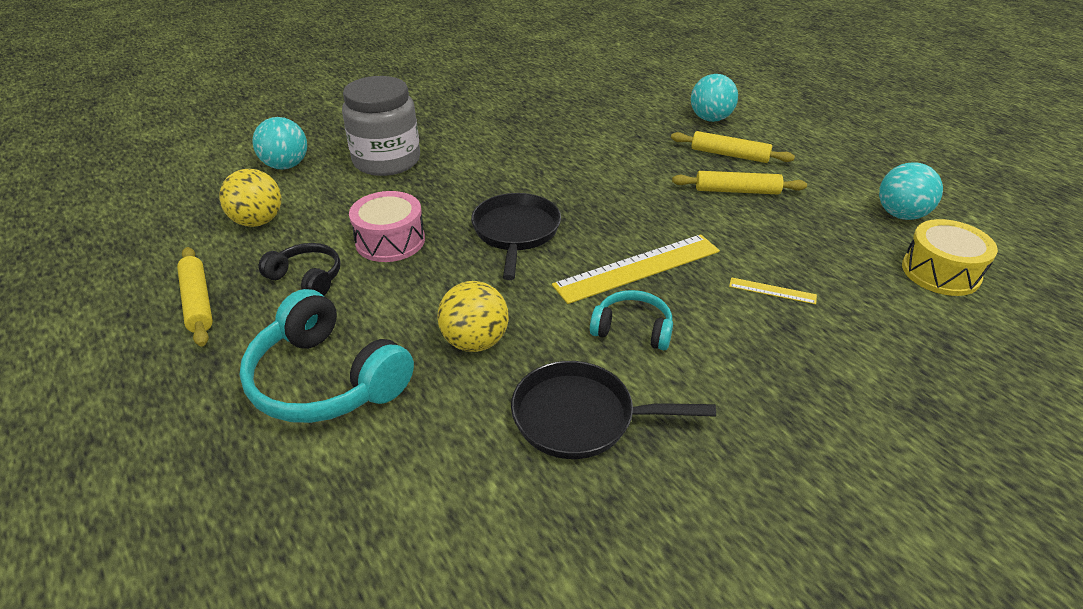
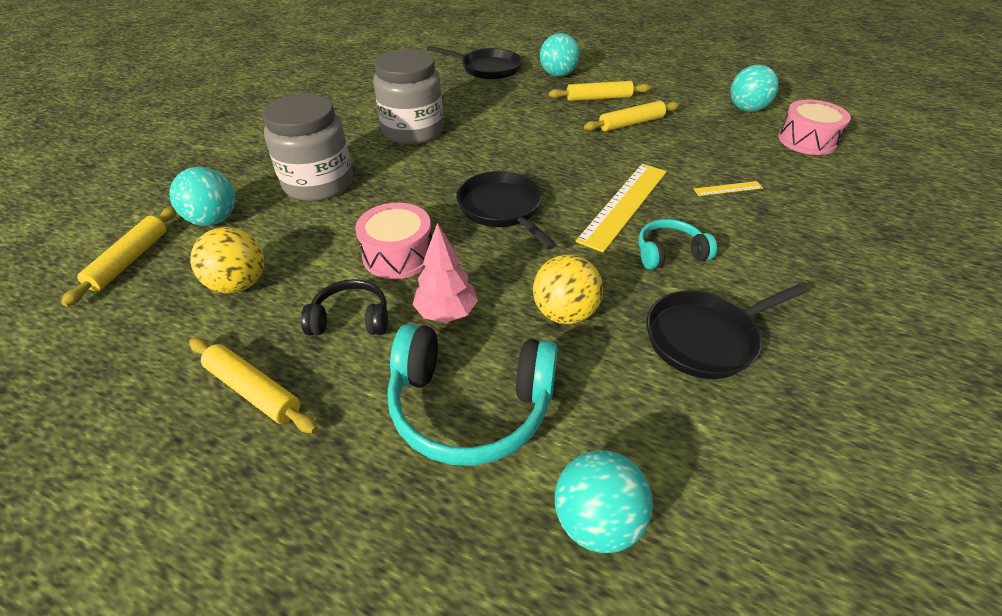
camera: 30 degrees left, 5 degrees up
yellow drum [902,219,998,296] -> pink drum [778,100,851,155]
none -> yellow rolling pin [61,206,177,306]
none -> grey jar [373,49,444,145]
none -> pink tree [413,223,478,323]
none -> black pan [427,46,522,80]
none -> turquoise ball [555,450,653,553]

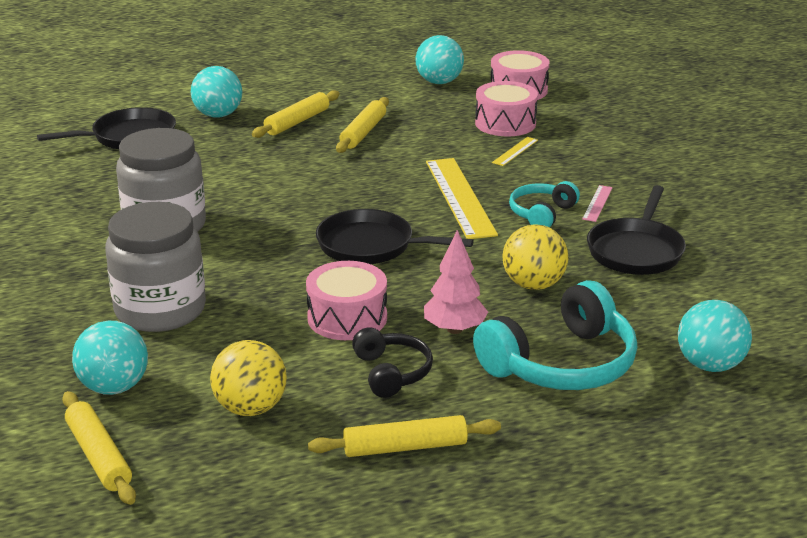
camera: 45 degrees left, 15 degrees down
black headphones [301,279,388,336] -> black headphones turned 120 degrees clockwise [352,327,433,398]
none -> pink drum [475,81,538,137]
none -> pink ruler [582,185,613,222]

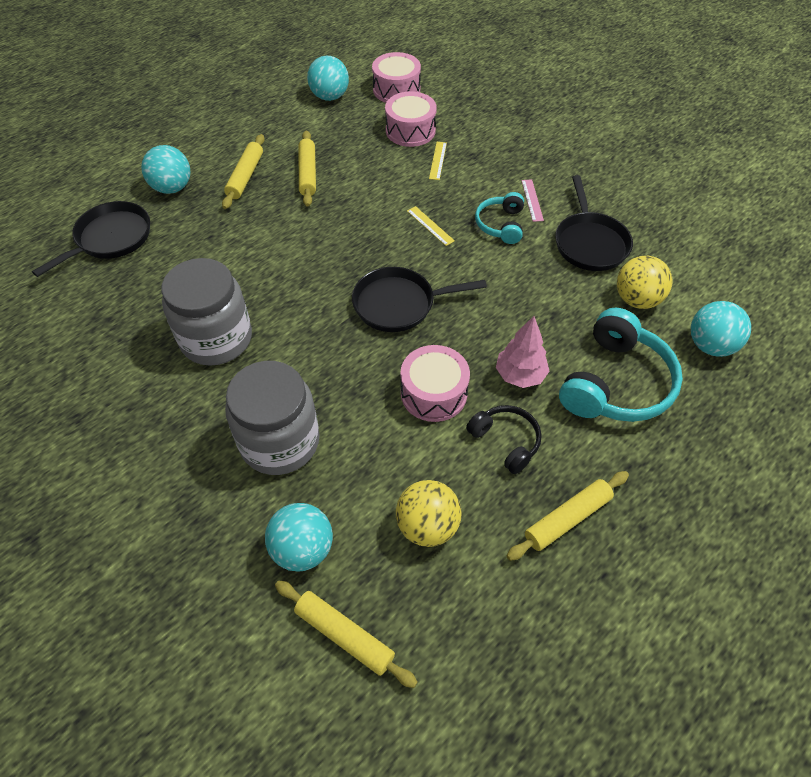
camera: 25 degrees left, 25 degrees up
yellow ruler [426,158,498,239] -> yellow ruler [407,206,455,246], size x0.45
yellow ball [502,224,568,290] -> yellow ball moved to [617,256,673,309]

